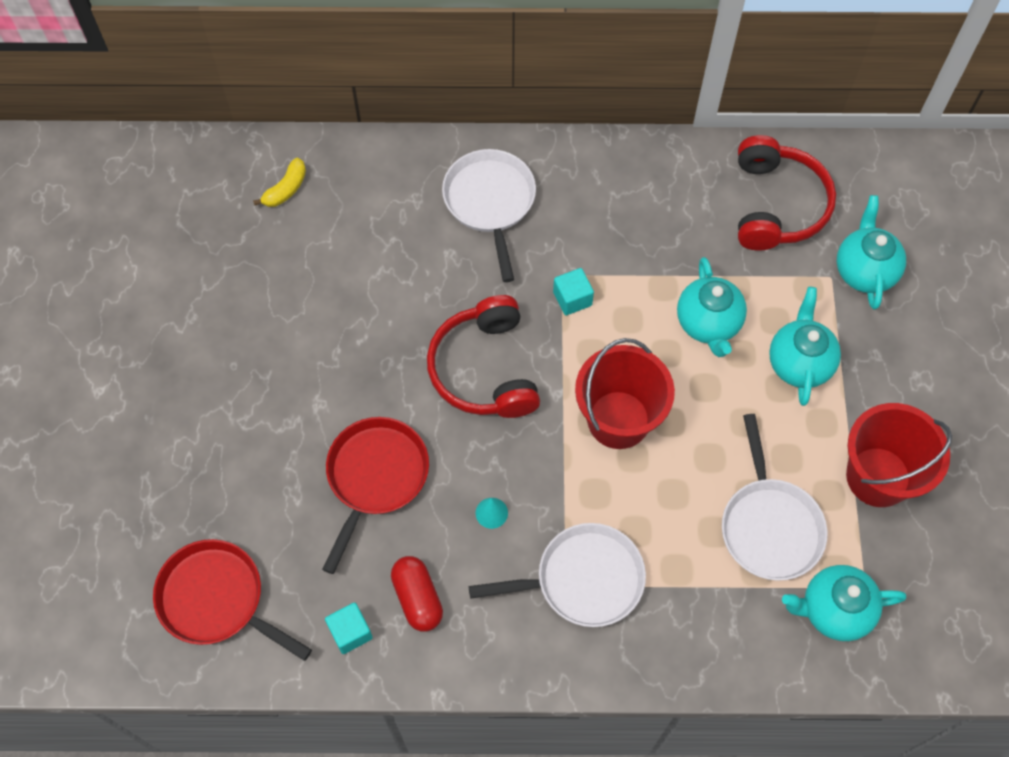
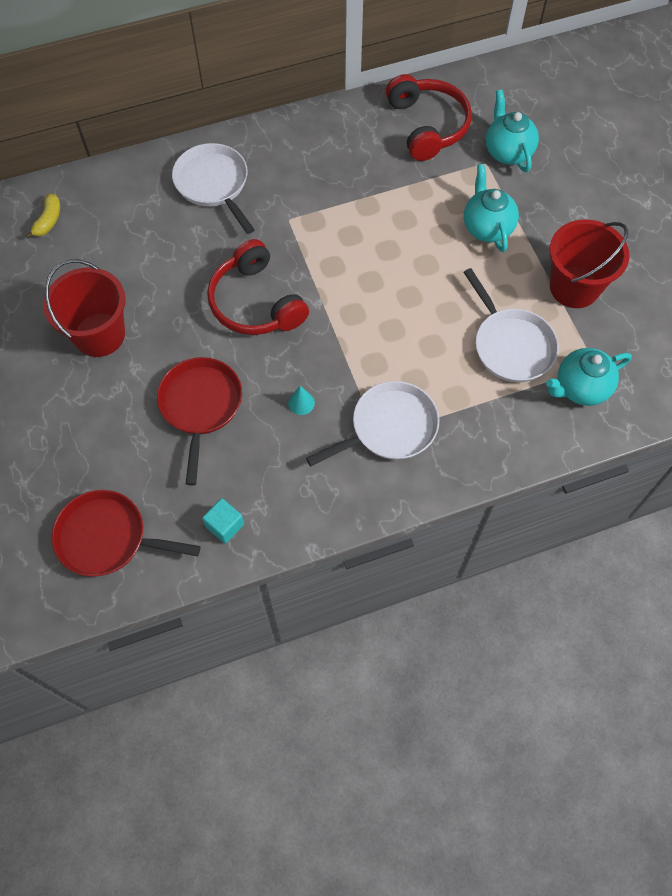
camera: 20 degrees left, 0 degrees up
red capsule [391,556,443,632] -> none
turquoise cube [553,268,594,315] -> none
red bucket [575,338,675,449] -> red bucket moved to [43,259,126,357]
turquoise teapot [677,257,747,357] -> none

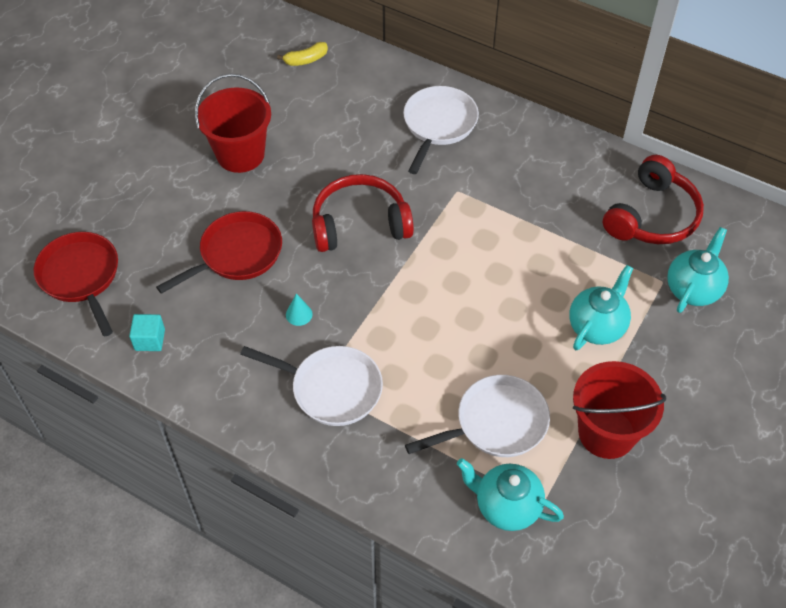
camera: 50 degrees right, 10 degrees down
red headphones [207,239,309,335] -> red headphones turned 60 degrees clockwise [312,174,414,252]
white pan [463,268,559,382] -> white pan turned 135 degrees counterclockwise [405,375,550,457]

